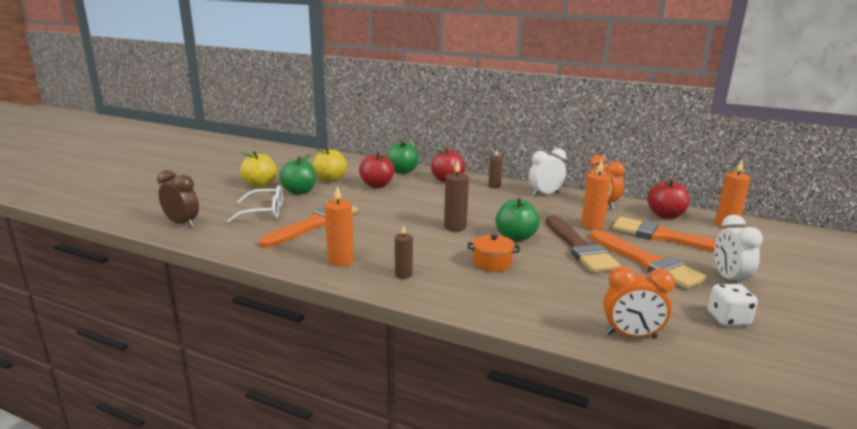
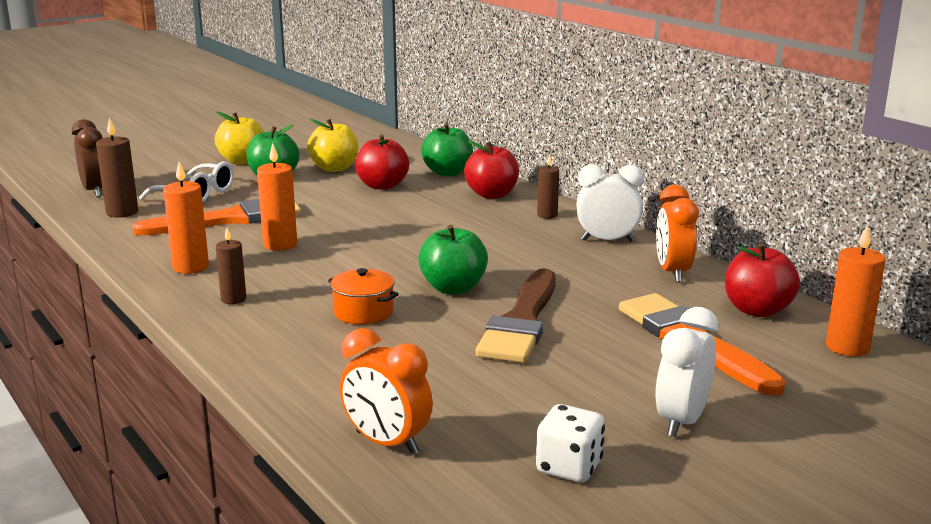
camera: 30 degrees right, 0 degrees up
brown candle [444,160,469,231] -> brown candle moved to [96,118,138,218]
orange candle [581,159,611,230] -> orange candle moved to [257,143,297,251]
orange brush [590,230,707,289] -> none

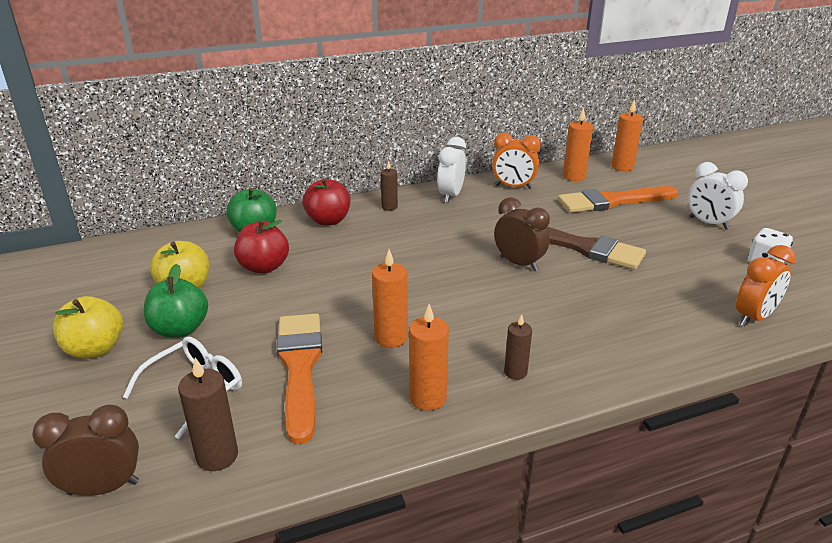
camera: 75 degrees left, 10 degrees up
orange pot [328,268,399,324] -> none
green apple [418,225,488,294] -> brown clock [494,197,550,271]
red apple [725,243,800,317] -> orange candle [563,108,593,181]

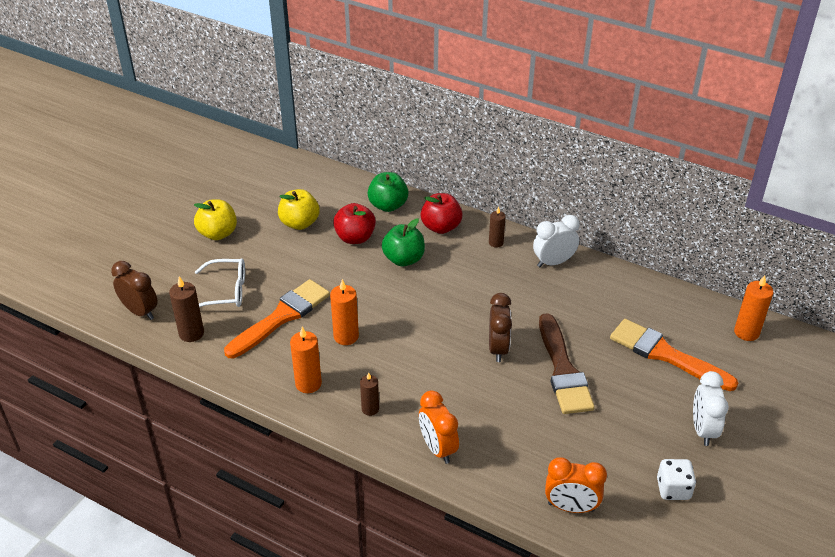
camera: 50 degrees right, 10 degrees up
green apple [144,264,208,338] -> green apple moved to [382,218,425,266]
orange clock [492,133,541,189] -> orange clock moved to [419,390,459,464]
orange candle [563,108,593,181] -> none

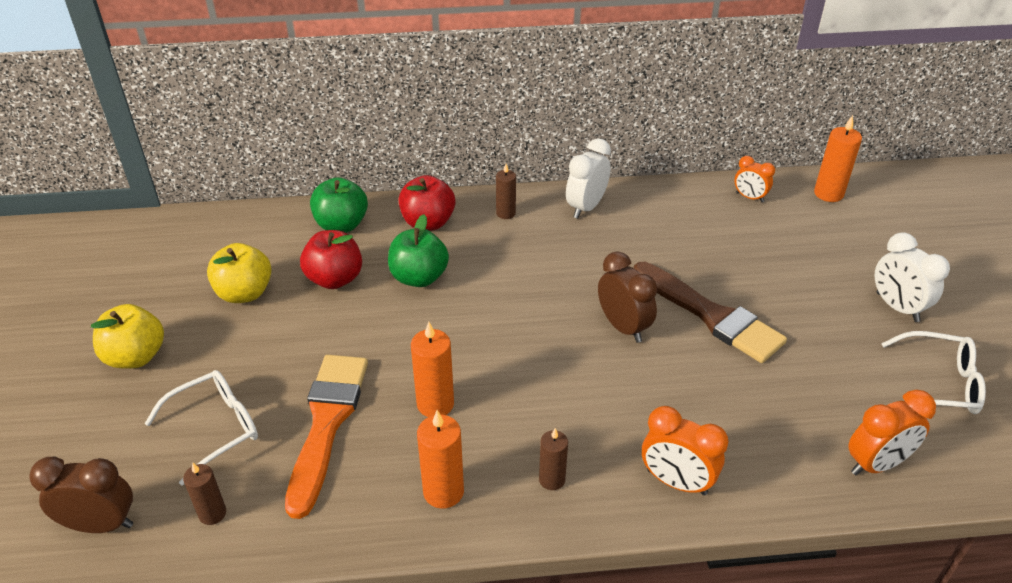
camera: 35 degrees left, 0 degrees up
brown candle [169,276,204,342] -> brown candle [183,463,226,525], size x0.65
orange brush [610,319,738,391] -> none
white dice [657,459,696,500] -> white glasses [881,331,986,414]
none -> orange clock [734,156,775,202]

